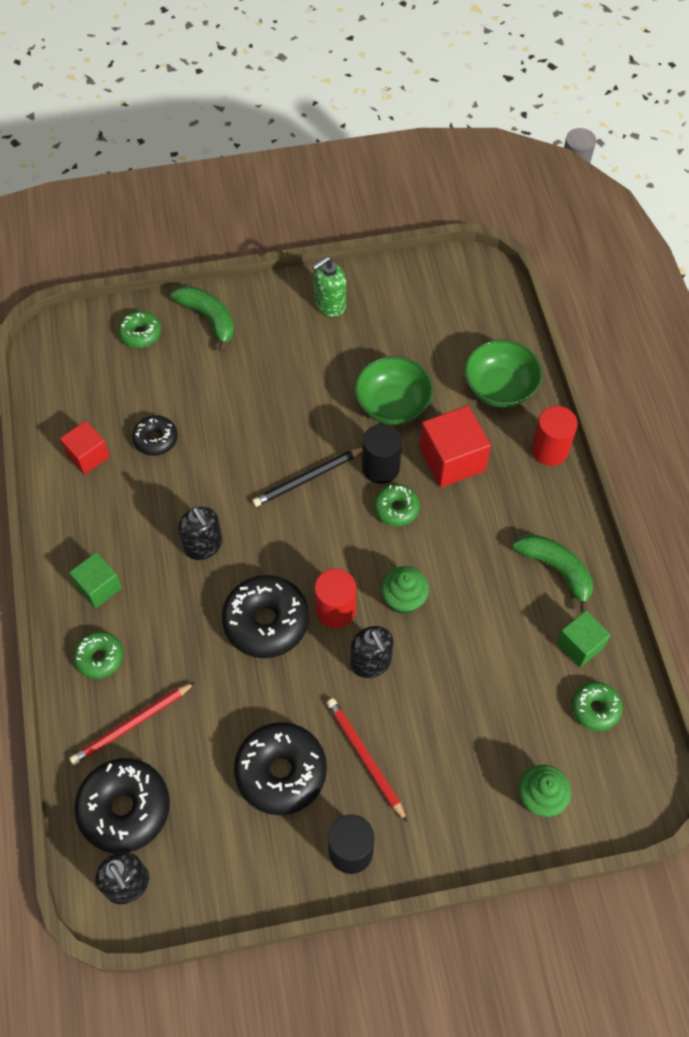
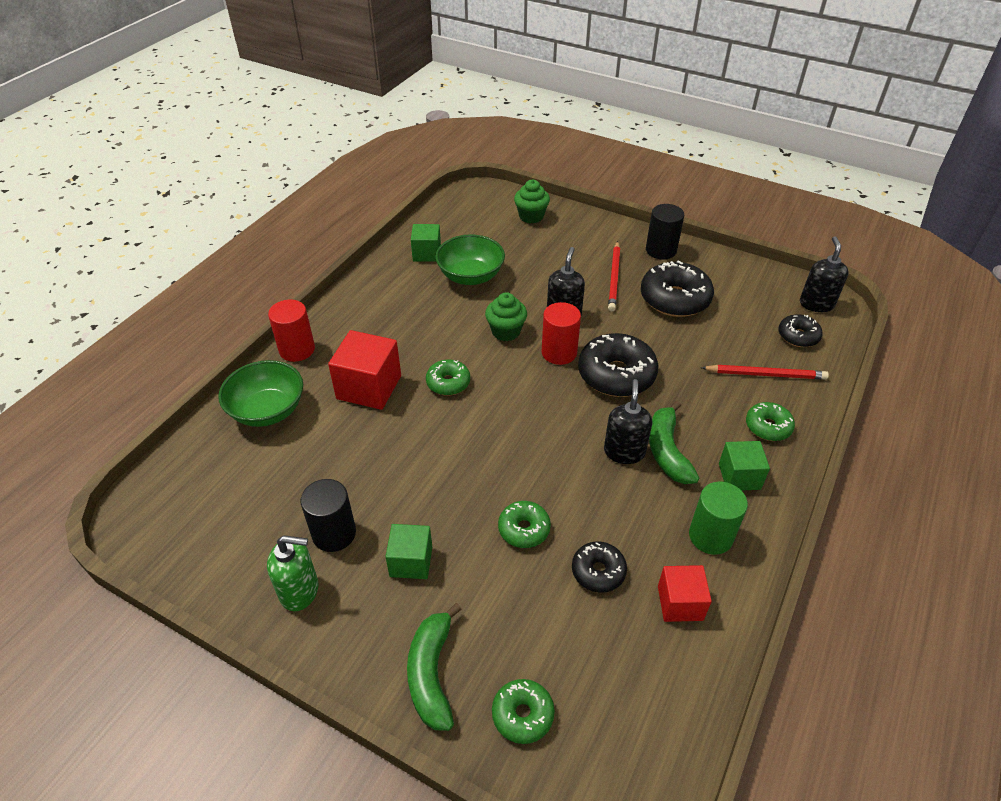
camera: 140 degrees left, 15 degrees down
black donut [74,758,170,853] -> black donut [778,314,823,347], size x0.56
black pencil [252,447,363,507] -> none
green bowl [355,356,433,425] -> green bowl moved to [435,234,505,285]
black cylinder [362,424,402,484] -> black cylinder moved to [301,479,356,552]
green banana [512,534,593,613] -> green banana moved to [649,401,699,484]
green donut [571,682,623,731] -> green donut moved to [498,501,551,548]
none -> green cube [385,524,432,579]
none -> green cylinder [689,482,748,555]

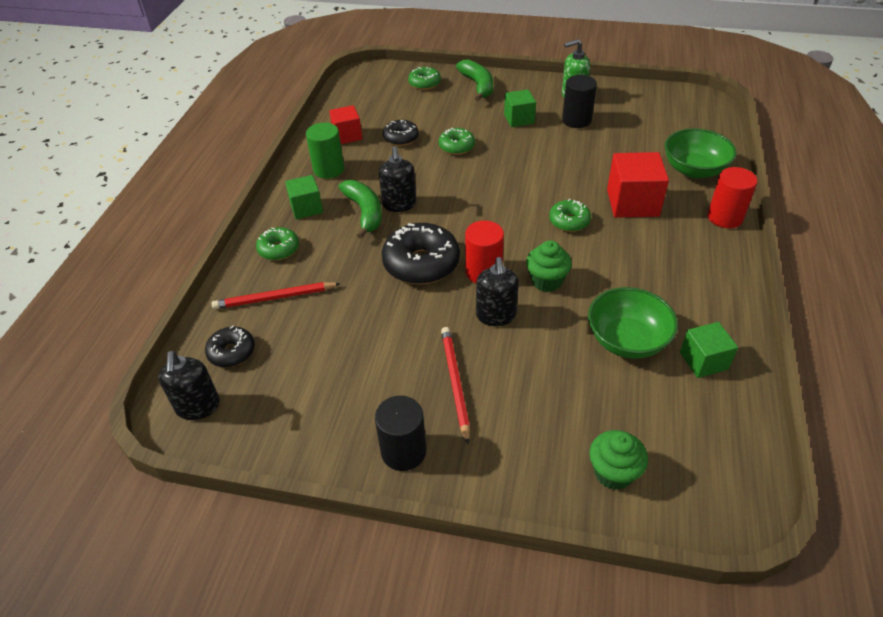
camera: 165 degrees right, 0 degrees up
black donut [641,260,714,317] -> none

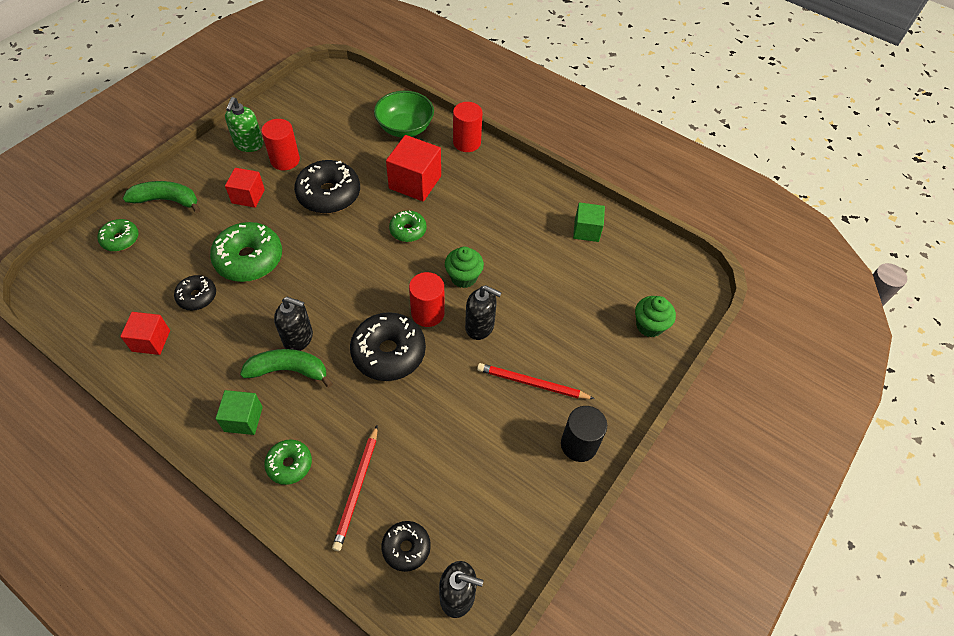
camera: 70 degrees left, 10 degrees up
green cylinder [306,122,344,179] -> none
green donut [438,128,475,155] -> green donut [210,222,282,282], size x1.79
green cube [504,89,536,127] -> red cube [225,168,265,208]
black cylinder [562,75,597,128] -> red cylinder [261,119,300,170]
green bowl [588,287,678,359] -> none
none -> black donut [294,160,360,214]

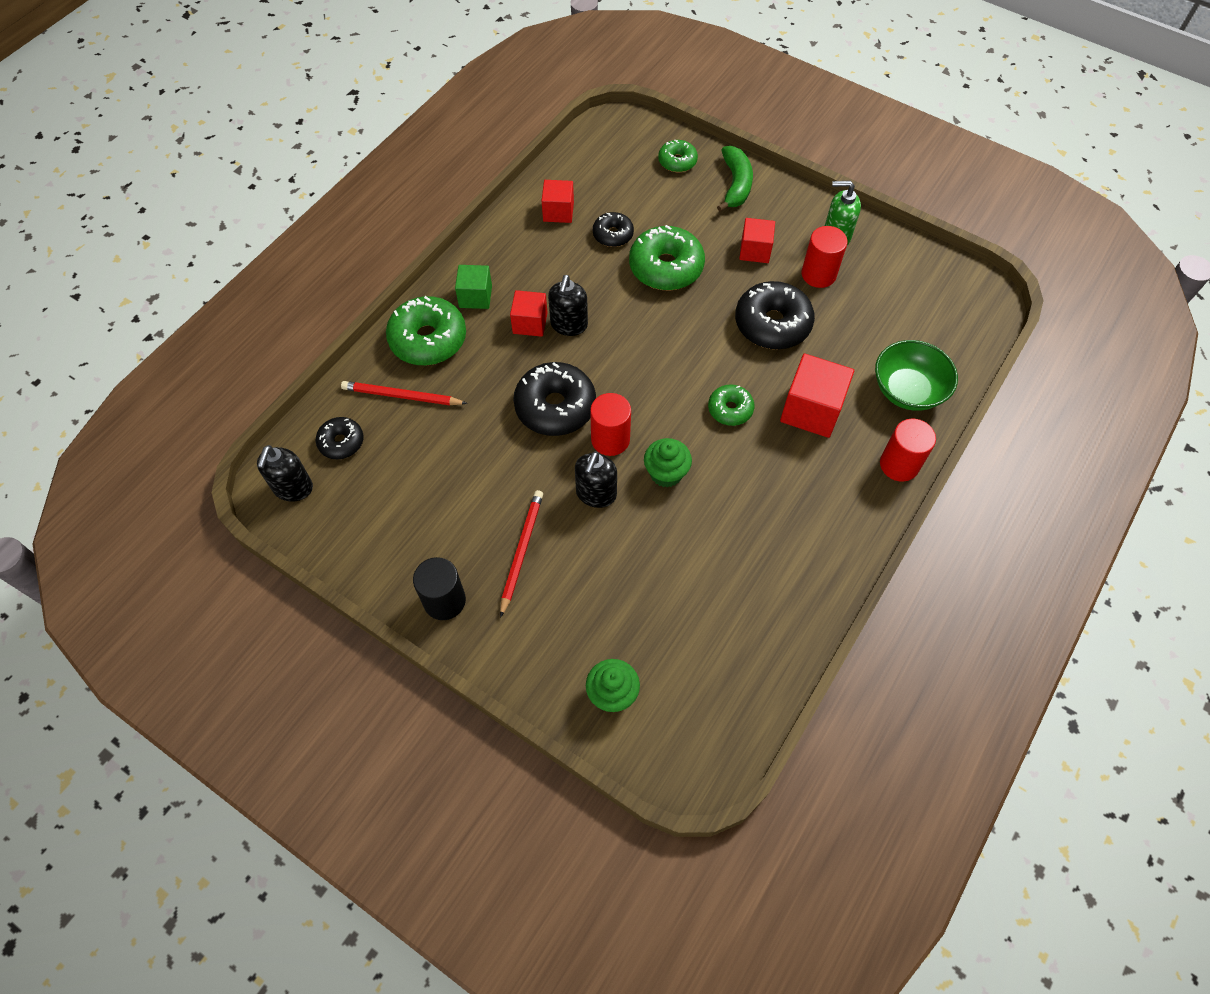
camera: 90 degrees right, 5 degrees up
green banana [240,349,333,388] -> red cube [510,290,547,337]
green donut [264,440,312,485] -> green donut [386,296,466,365], size x1.79
green cube [573,203,605,242] -> none

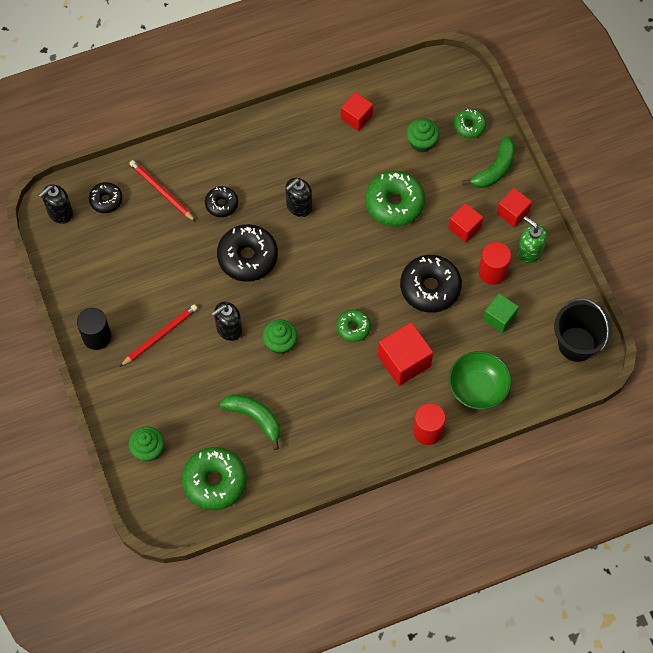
camera: 35 degrees right, 5 degrees up
green donut [386,296,466,365] -> green donut moved to [182,447,247,510]
green cube [455,265,492,309] -> green cube moved to [483,293,519,333]
red cube [510,290,547,337] -> red cube moved to [497,188,532,227]
red cylinder [590,393,631,456] -> none
black donut [593,212,634,247] -> black donut moved to [205,186,238,217]
none -> green banana [220,394,280,450]
none -> green cupcake [406,118,440,152]
none -> black bucket [554,298,613,362]

